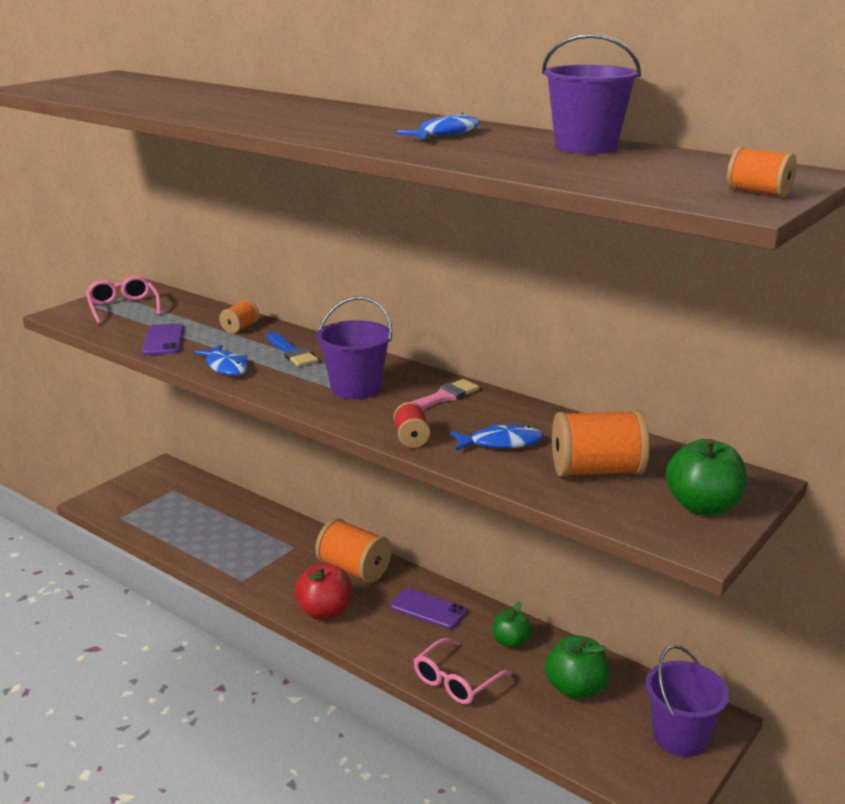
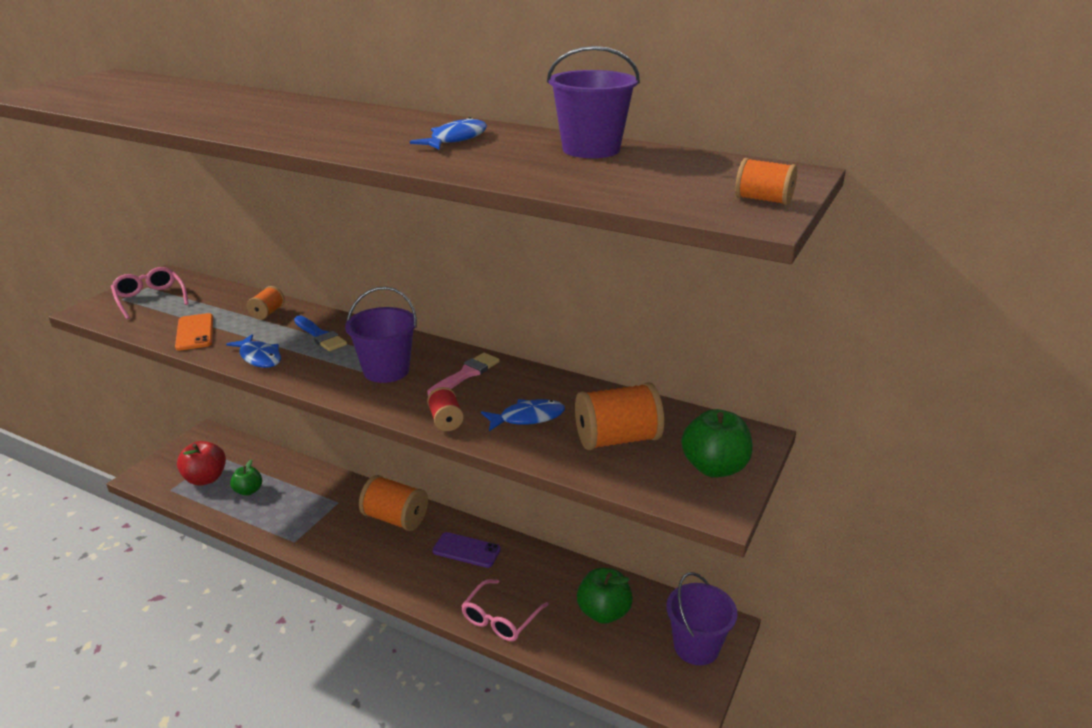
camera: 10 degrees left, 5 degrees up
purple phone [143,324,184,355] -> orange phone [175,313,213,351]
red apple [295,563,352,620] -> red apple moved to [177,441,226,486]
green apple [493,601,532,648] -> green apple moved to [230,459,262,496]

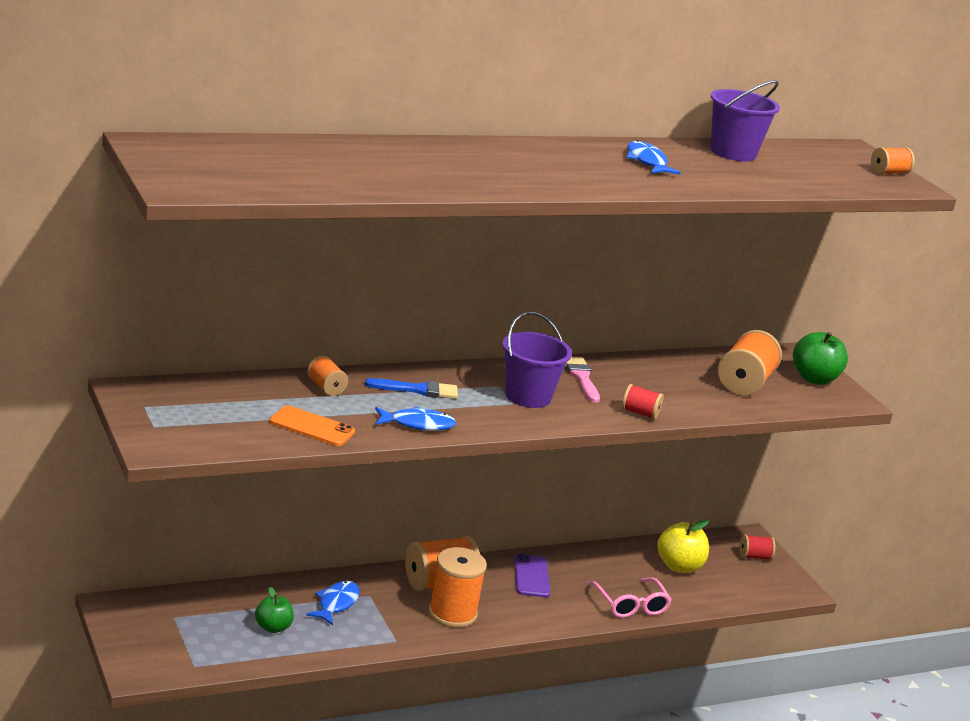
camera: 55 degrees left, 5 degrees down
pink glasses [111,267,189,319] -> none
red apple [177,441,226,486] -> none
purple phone [432,532,501,568] -> purple phone turned 60 degrees counterclockwise [514,554,550,597]
blue fish [481,399,565,431] -> blue fish moved to [306,581,360,625]
green apple [577,568,633,624] -> yellow apple [657,519,709,573]
purple bucket [666,572,738,665] -> red spool [740,535,776,560]
none -> orange spool [429,547,487,628]

